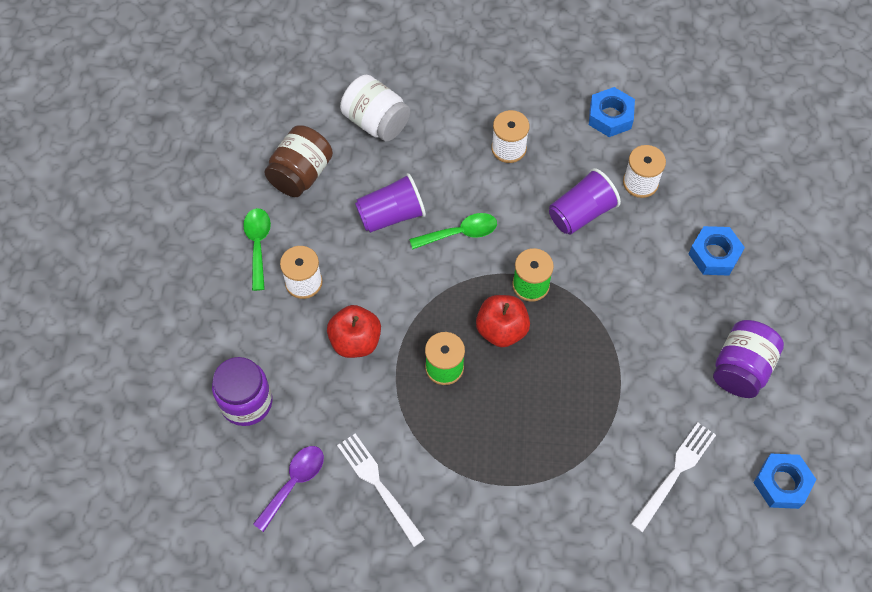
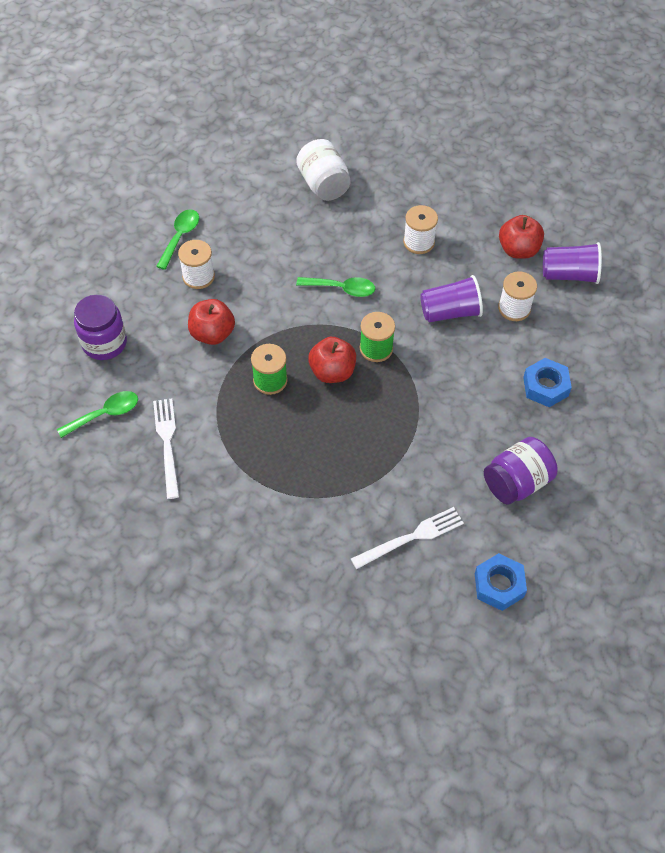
camera: 25 degrees right, 5 degrees down
purple spoon [253,446,324,532] -> green spoon [57,391,138,438]
brown jar [264,125,333,197] -> none
purple cup [355,173,426,233] -> purple cup moved to [543,242,602,284]
blue nut [589,87,635,137] -> red apple [499,215,544,259]

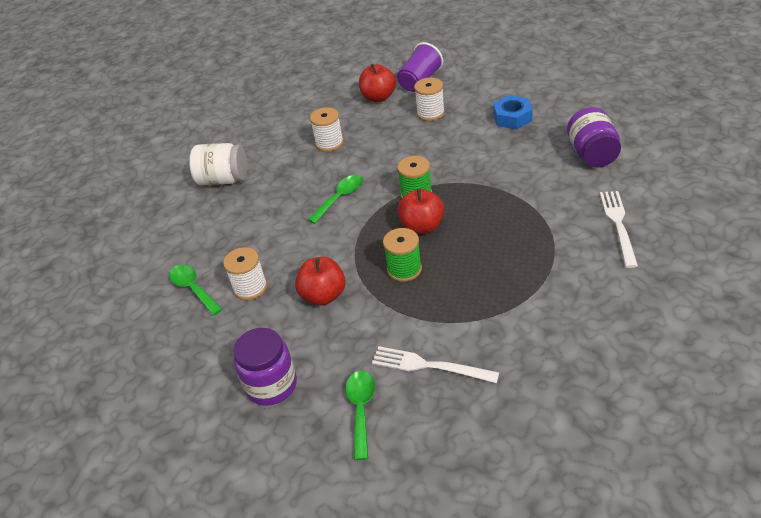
camera: 55 degrees left, 15 degrees down
purple cup [420,275,483,322] -> none
blue nut [475,553,527,611] -> none

